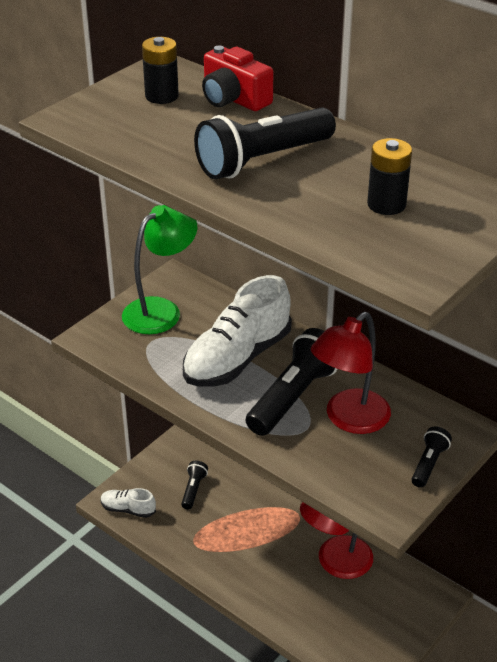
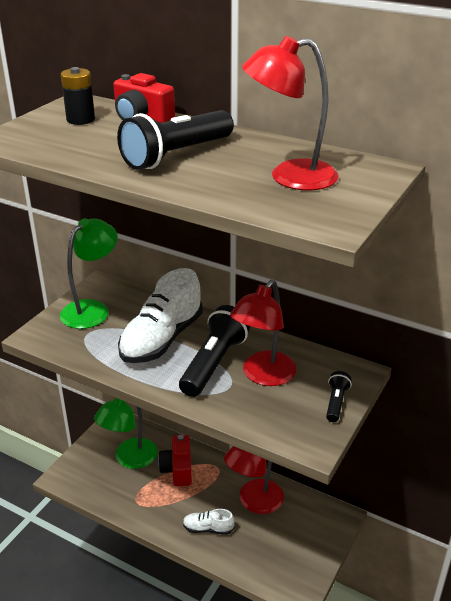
camera: 10 degrees left, 5 degrees down
white shoe [101,488,156,518] -> white shoe moved to [183,509,235,535]
black flashlight [181,461,208,509] -> green lamp [94,398,158,469]
black battery [367,138,412,215] -> red lamp [242,36,339,190]
none -> red camera [158,435,192,486]

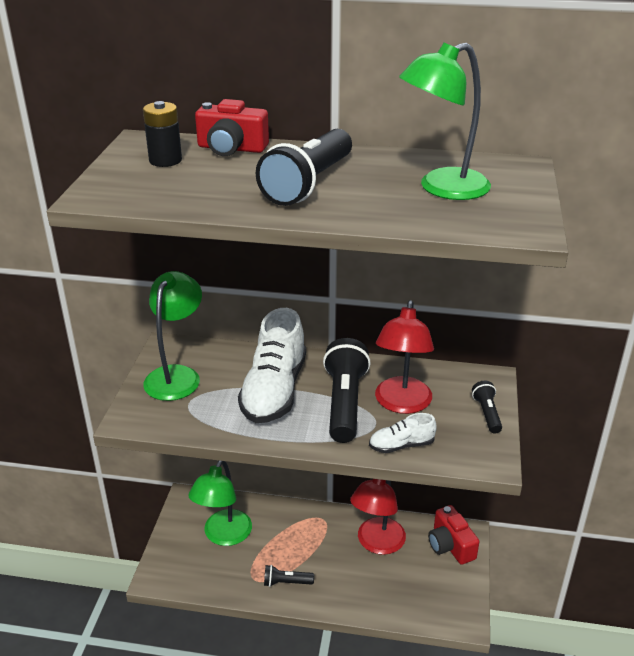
camera: 20 degrees left, 0 degrees up
red camera [158,435,192,486] -> red camera moved to [428,505,479,565]
white shoe [183,509,235,535] -> white shoe moved to [369,413,437,453]
red lamp [242,36,339,190] -> green lamp [399,43,491,200]
none -> black flashlight [264,565,314,587]

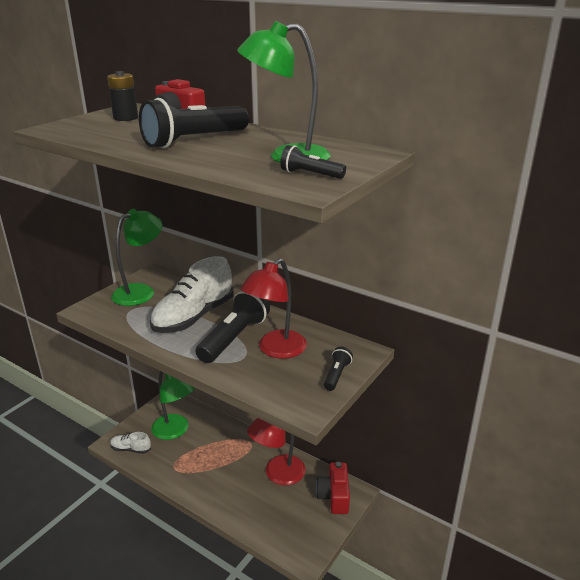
camera: 25 degrees right, 5 degrees down
green lamp [188,461,252,546] -> green lamp turned 90 degrees counterclockwise [151,371,195,440]
black flashlight [264,565,314,587] -> black flashlight moved to [280,145,346,179]
white shoe [369,413,437,453] -> white shoe moved to [110,432,151,454]

